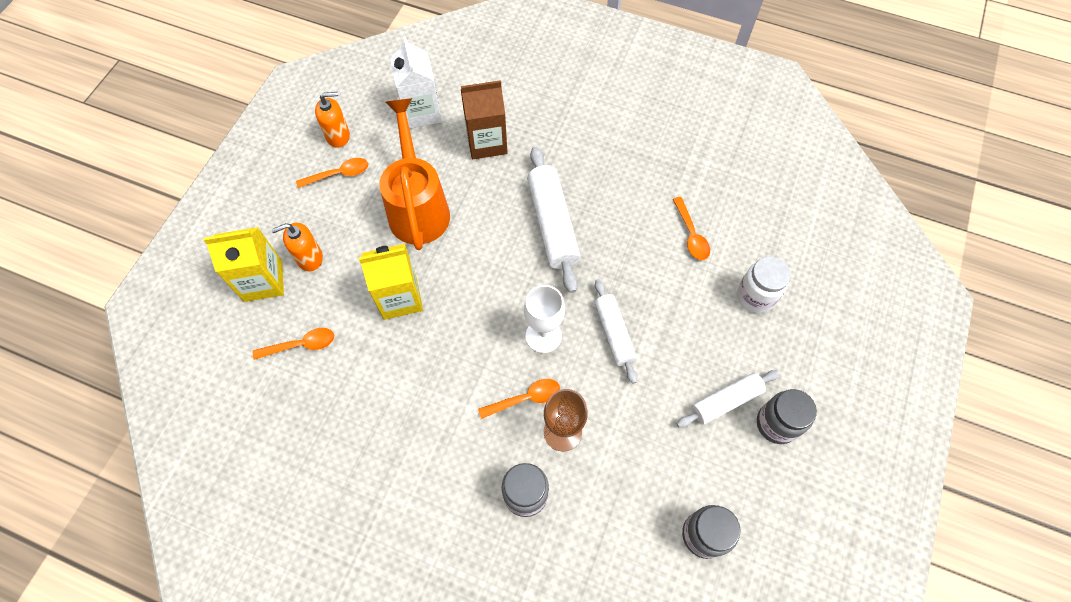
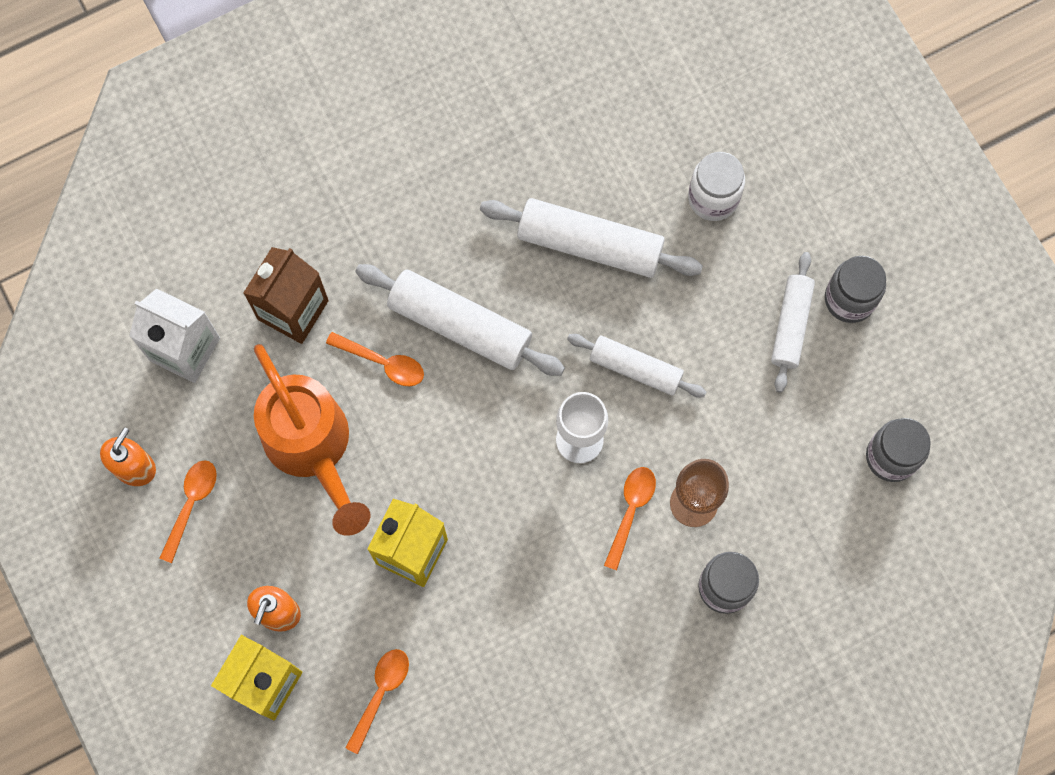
camera: 50 degrees left, 10 degrees up
orange watering can [379,98,450,250] -> orange watering can turned 150 degrees counterclockwise [254,344,370,536]
orange spoon [673,197,710,260] -> orange spoon moved to [326,332,424,387]
none -> white rolling pin [480,198,703,278]

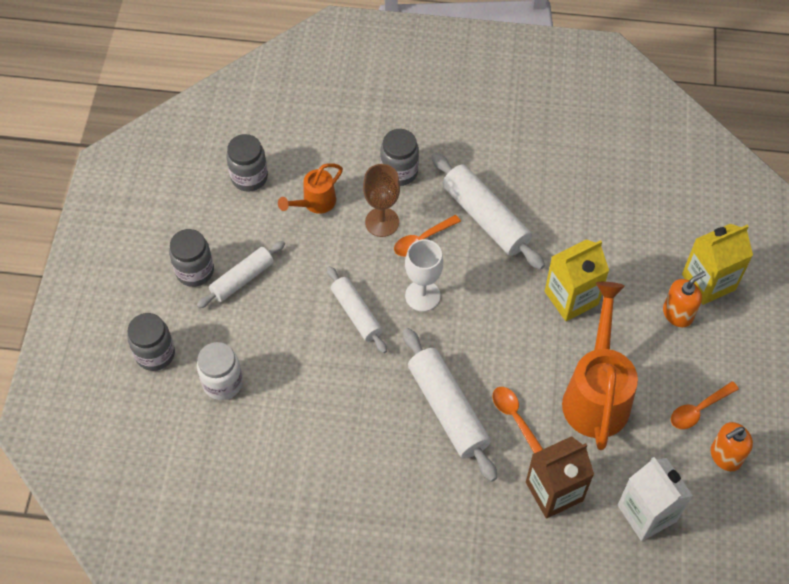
camera: 145 degrees left, 15 degrees down
orange spoon [345,649,409,754] -> none
white rolling pin [480,198,703,278] -> white rolling pin moved to [431,152,545,270]
none -> grey jar [127,313,175,371]
none -> orange watering can [278,163,343,214]

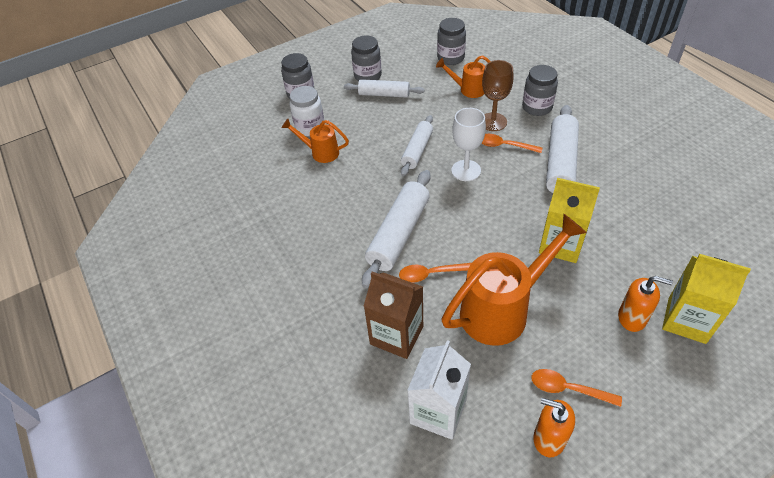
camera: 55 degrees right, 10 degrees down
orange spoon [493,387,543,453] -> orange spoon turned 120 degrees counterclockwise [399,263,472,283]
none -> orange watering can [282,119,349,163]

